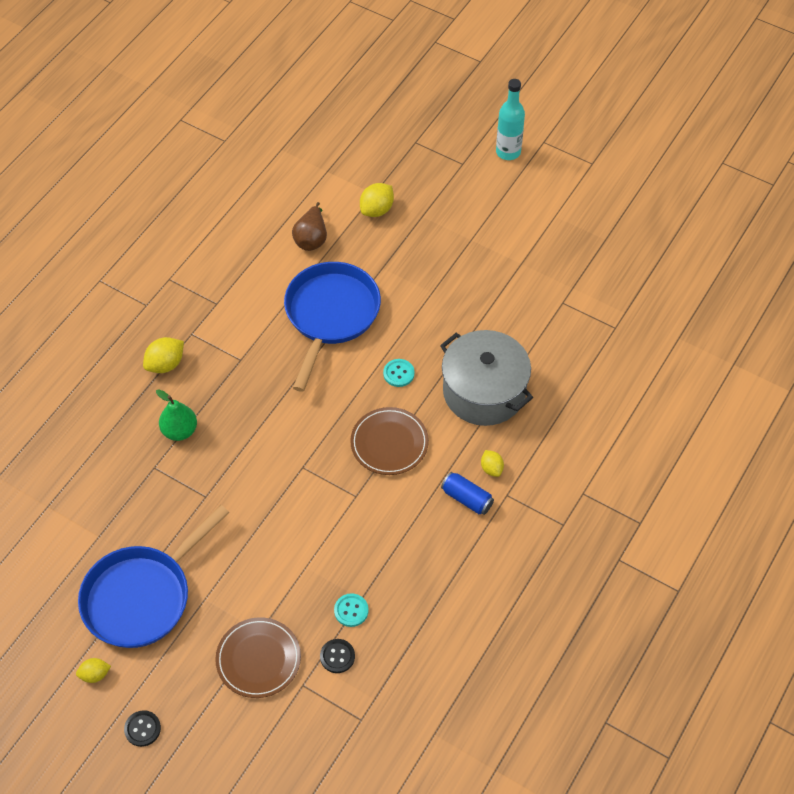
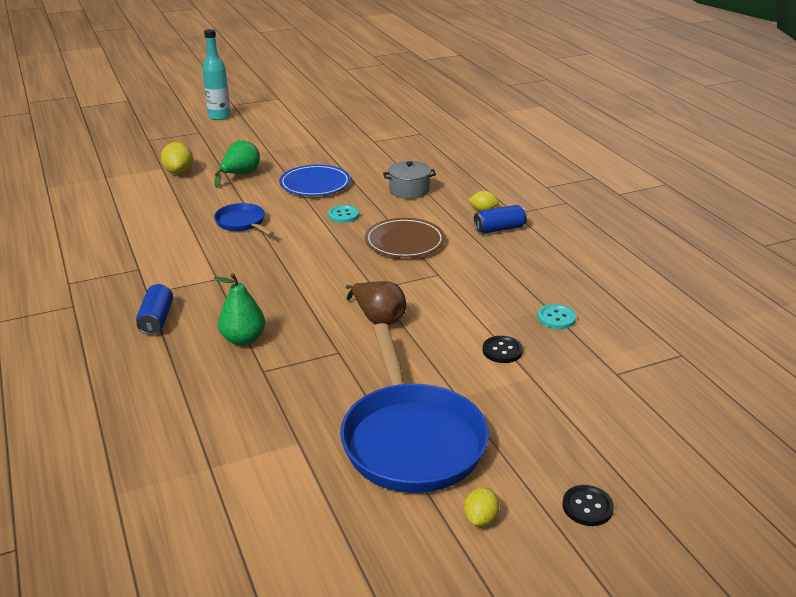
camera: 55 degrees left, 25 degrees down
yellow lemon [143,337,184,373] -> blue can [136,284,173,335]
brown plate [215,617,301,698] -> none
blue pan [284,262,381,392] -> blue pan [214,203,274,236], size x0.50
brown pear [292,202,327,251] -> brown pear moved to [346,281,406,325]
black button [320,639,355,673] -> black button moved to [483,336,523,363]
grey pot [440,330,533,426] -> grey pot [383,161,436,199], size x0.52
none -> green pear [214,140,260,187]
none -> blue plate [279,165,351,196]

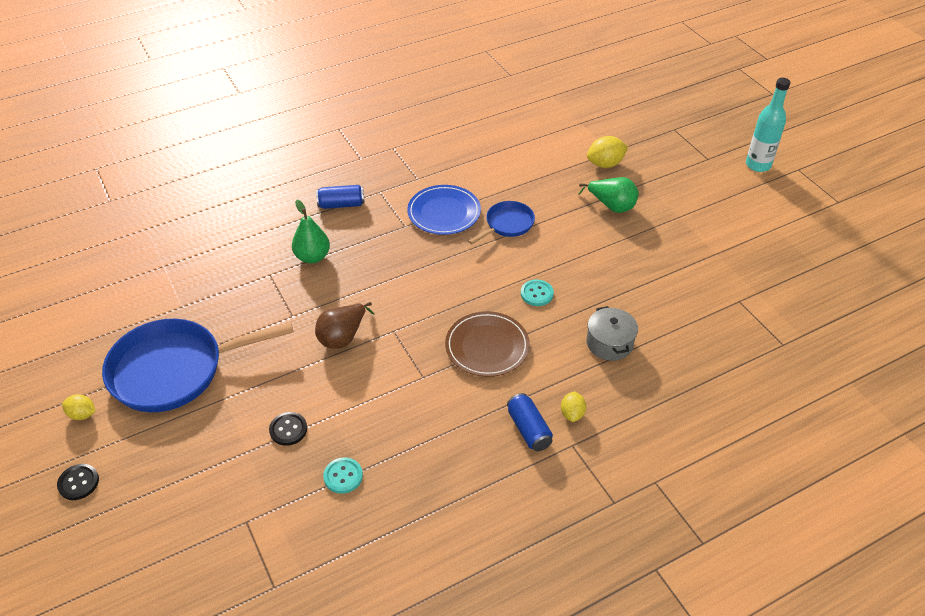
camera: 85 degrees right, 15 degrees up
blue plate [279,165,351,196] -> blue plate moved to [407,185,481,235]

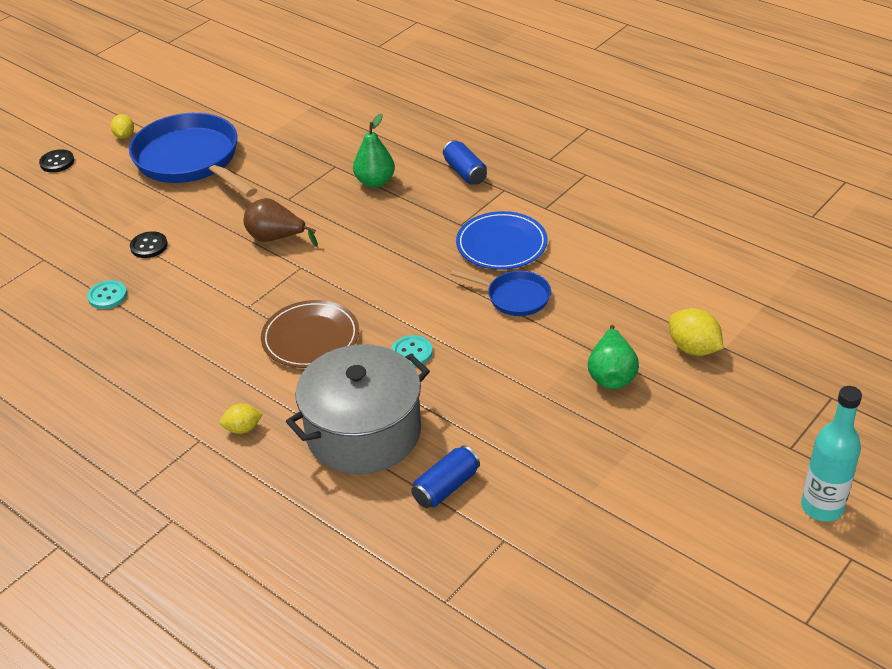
camera: 70 degrees right, 5 degrees down
blue can [507,393,553,452] -> blue can moved to [411,445,480,508]
grey pot [586,306,638,361] -> grey pot [286,345,430,474], size x1.94

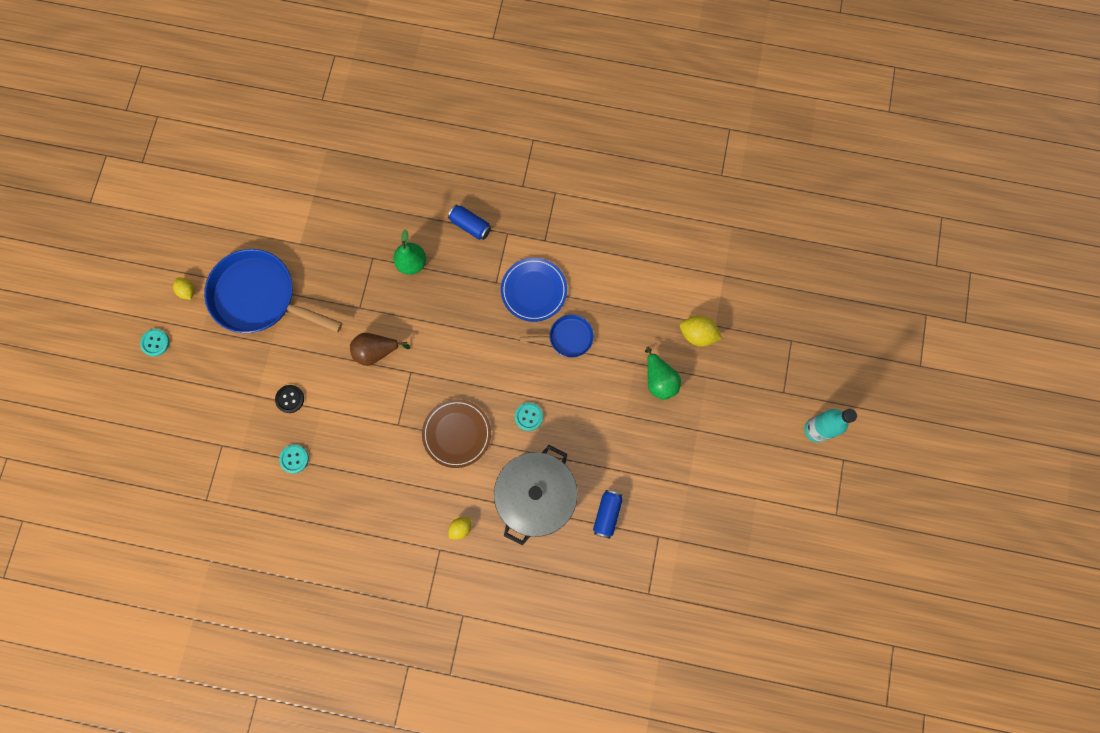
camera: 30 degrees left, 35 degrees up
black button [39,149,74,172] -> turquoise button [140,329,169,357]

